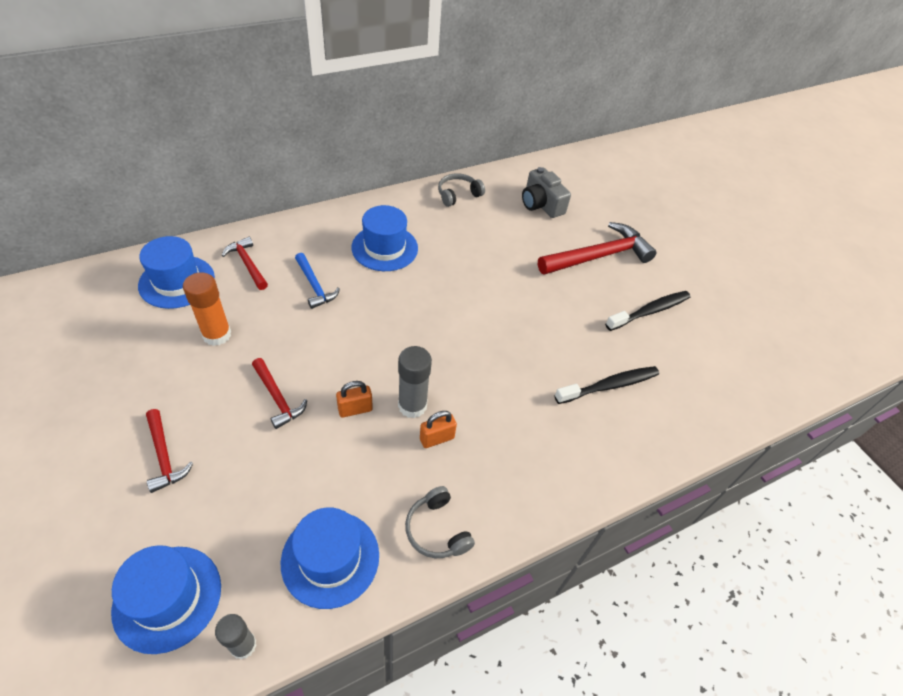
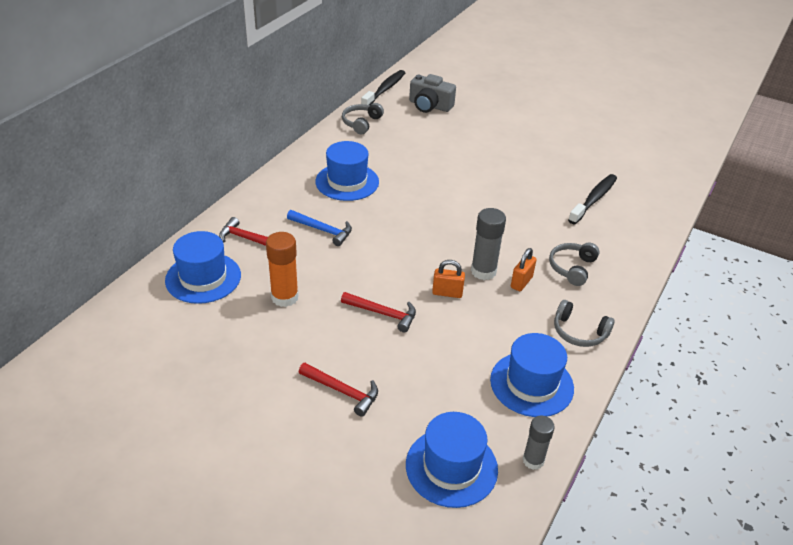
camera: 30 degrees left, 10 degrees down
orange padlock [336,381,373,418] -> orange padlock turned 60 degrees clockwise [432,260,465,298]
red hammer [538,222,657,275] -> none
black toothbrush [605,291,691,331] -> black toothbrush moved to [361,70,405,105]
none -> grey headphones [549,243,600,286]

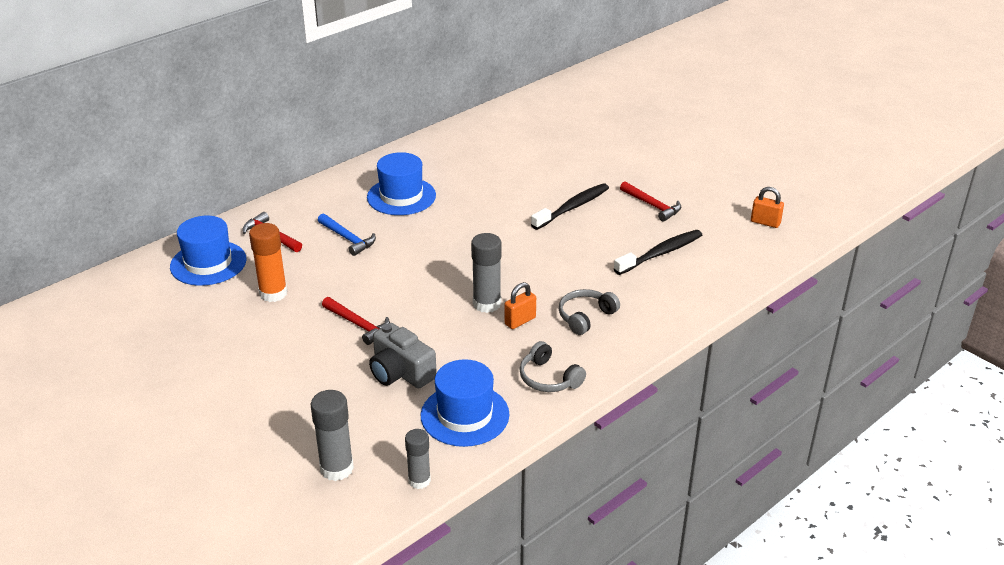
camera: 20 degrees right, 5 degrees down
red hammer [299,363,378,417] -> red hammer moved to [620,181,681,222]
grey headphones [342,103,384,134] -> none
black toothbrush [361,70,405,105] -> black toothbrush moved to [531,183,609,230]
blue hat [406,412,498,508] -> grey glue stick [311,390,354,481]
grey camera [409,74,456,113] -> grey camera moved to [369,323,437,388]
orange padlock [432,260,465,298] -> orange padlock moved to [751,187,784,228]

